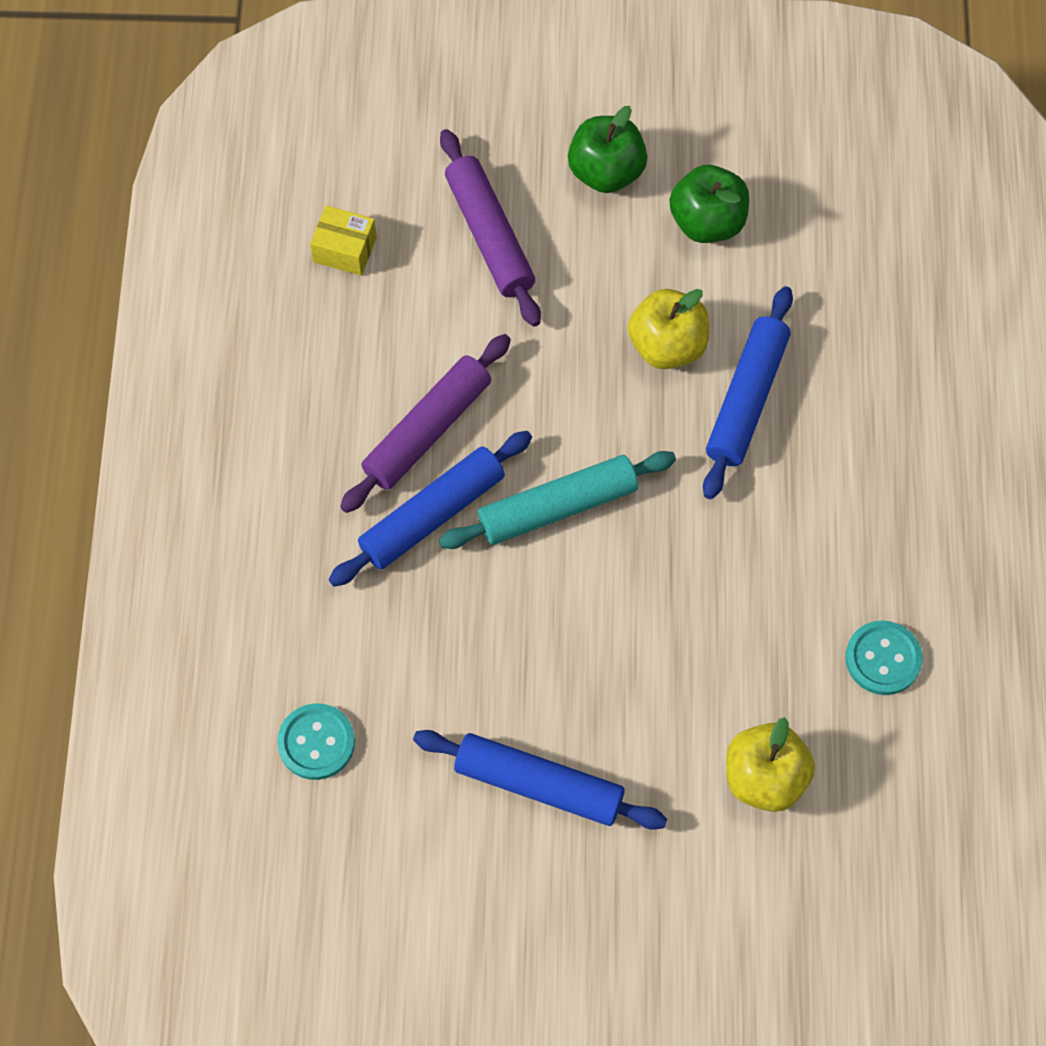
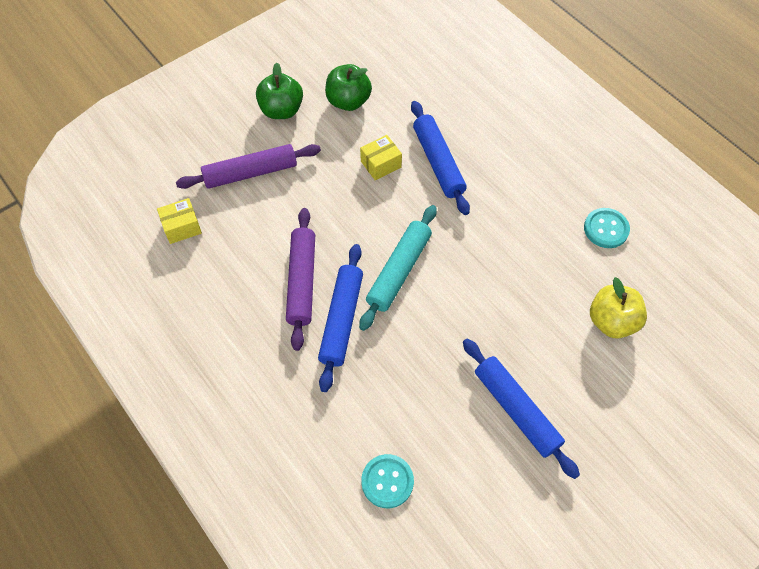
camera: 40 degrees left, 5 degrees down
blue rolling pin [413,730,667,830] -> blue rolling pin turned 75 degrees clockwise [463,339,580,479]
purple rolling pin [440,129,541,327] -> purple rolling pin turned 45 degrees counterclockwise [176,144,321,189]
yellow apple [628,289,709,369] -> yellow box [360,135,402,181]

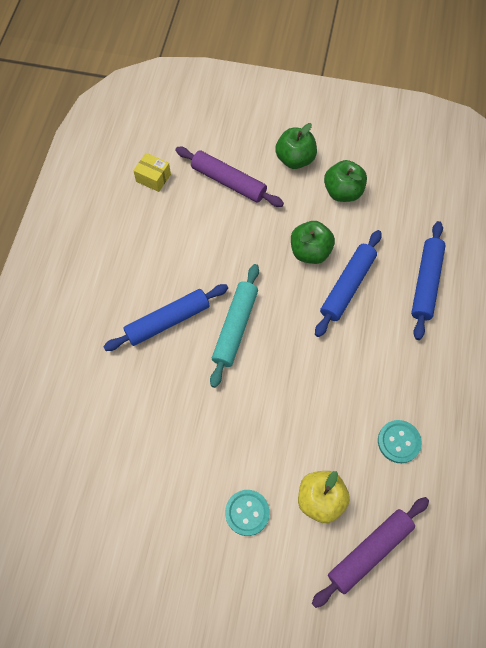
camera: 50 degrees right, 5 degrees up
purple rolling pin [286,208,315,351] -> purple rolling pin moved to [312,497,429,608]
turquoise rolling pin [359,205,437,331] -> turquoise rolling pin turned 60 degrees counterclockwise [210,264,259,388]
yellow box [360,135,402,181] -> green apple [291,221,335,264]
turquoise button [361,454,414,508] -> turquoise button moved to [225,490,270,536]
blue rolling pin [463,339,580,479] -> blue rolling pin moved to [411,221,446,340]

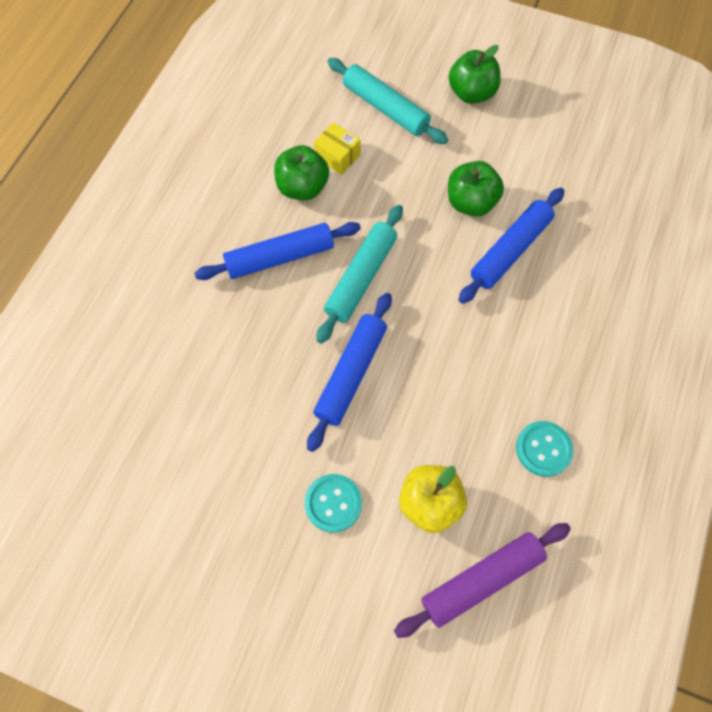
camera: 10 degrees right, 0 degrees up
yellow box [133,153,171,192] -> yellow box moved to [314,122,361,175]
purple rolling pin [175,147,284,207] -> turquoise rolling pin [327,58,448,144]
green apple [324,160,367,202] -> green apple moved to [274,145,329,200]
blue rolling pin [411,221,446,340] -> blue rolling pin moved to [307,293,392,452]

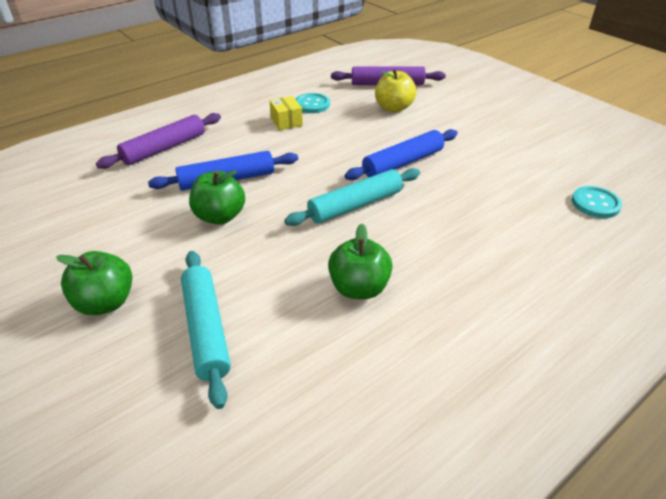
camera: 150 degrees left, 25 degrees down
blue rolling pin [194,222,361,280] -> none
turquoise button [305,474,362,533] -> turquoise button moved to [572,186,622,218]
yellow box [314,122,361,175] -> yellow box moved to [270,96,303,130]
none -> purple rolling pin [96,113,221,169]

